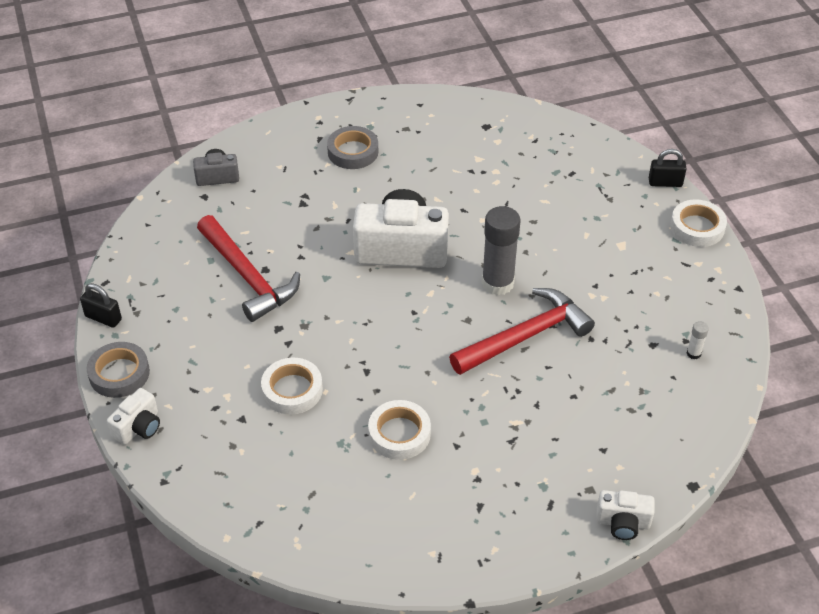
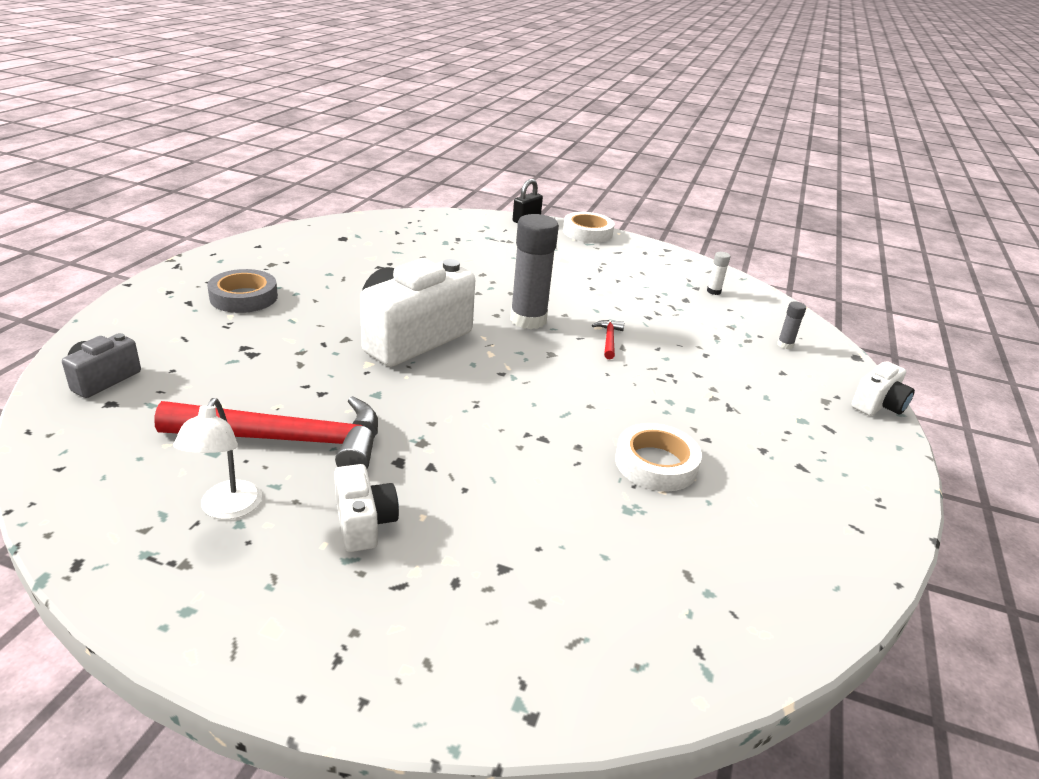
camera: 55 degrees left, 15 degrees down
black padlock [80,283,122,328] -> none
grey tape [87,342,150,398] -> none
white camera [107,388,160,445] -> white camera moved to [334,464,399,552]
white tape [261,358,323,415] -> none
red hammer [449,288,595,375] -> red hammer [592,320,624,360], size x0.40
none -> white lamp [173,398,262,519]
none -> grey glue stick [777,301,806,349]

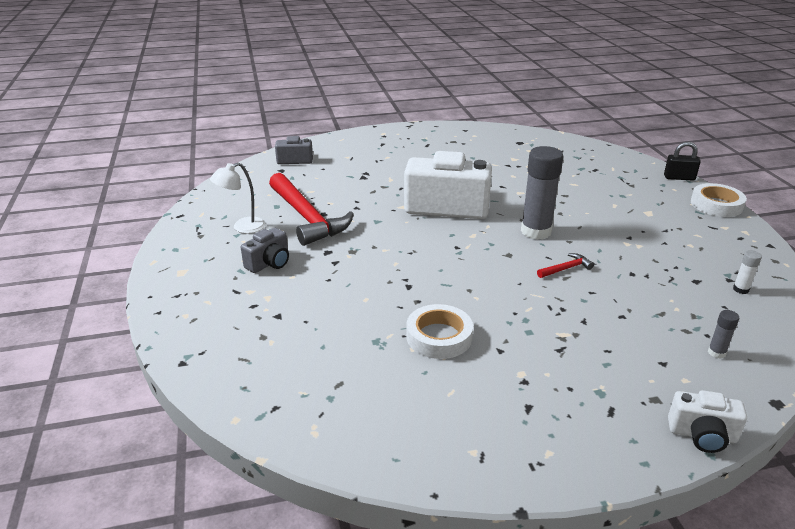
camera: 60 degrees right, 0 degrees up
grey tape [207,269,278,313] -> none
white camera [334,464,399,552] -> grey camera [241,228,289,273]

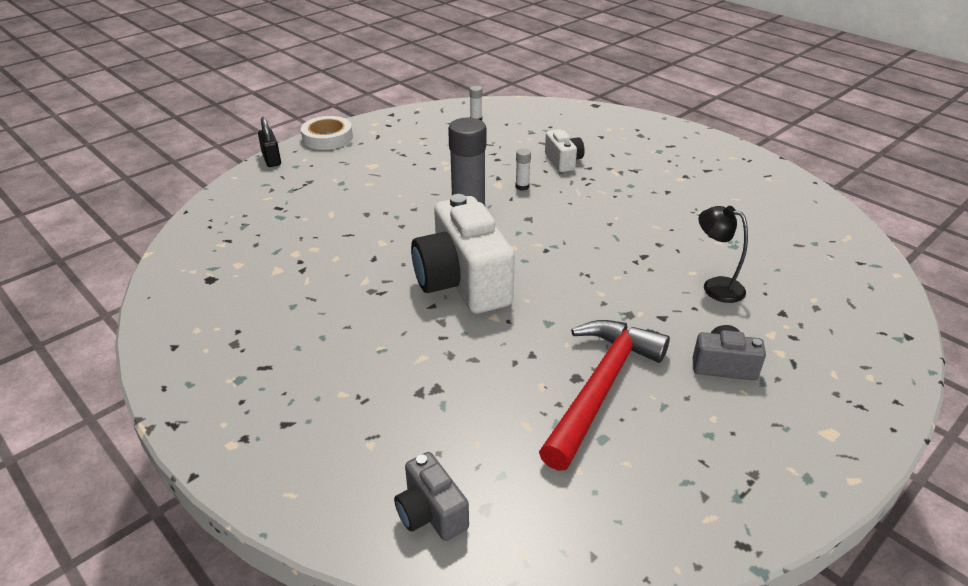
camera: 120 degrees left, 5 degrees up
white lamp [210,163,266,234] -> none
white tape [406,304,473,359] -> none
red hammer [537,253,594,278] -> white glue stick [516,148,531,191]
white camera [668,390,747,453] -> white camera moved to [545,129,585,172]
grey glue stick [708,310,740,359] -> none
none -> black lamp [699,206,748,303]

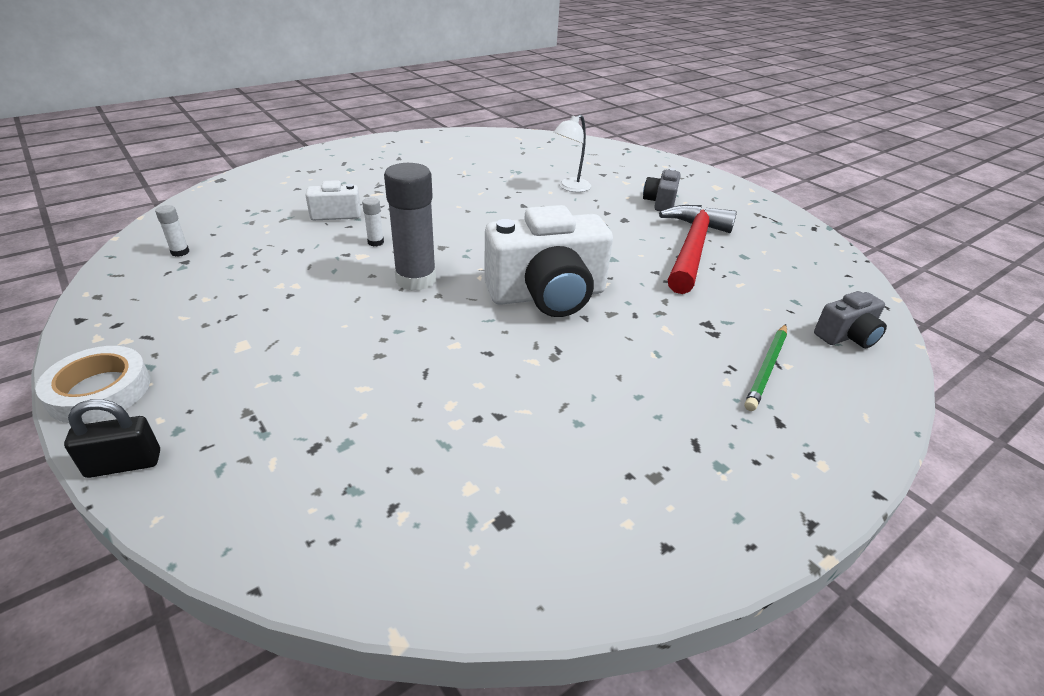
camera: 85 degrees left, 0 degrees up
red hammer [539,320,670,471] -> red hammer turned 75 degrees clockwise [659,205,737,294]
black lamp [699,206,748,303] -> white lamp [554,115,591,192]
none -> green pencil [744,324,787,411]

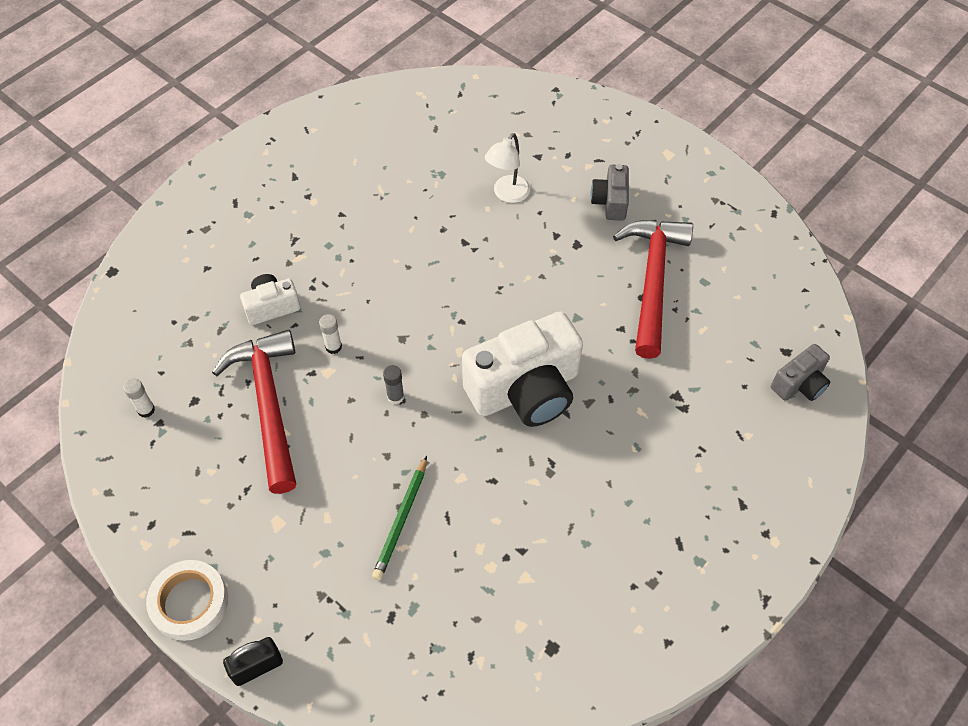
camera: 10 degrees left, 20 degrees up
grey glue stick [384,163,436,291] -> grey glue stick [383,365,404,405], size x0.43
green pencil [744,324,787,411] -> green pencil moved to [372,456,427,580]
none -> red hammer [212,330,296,494]

